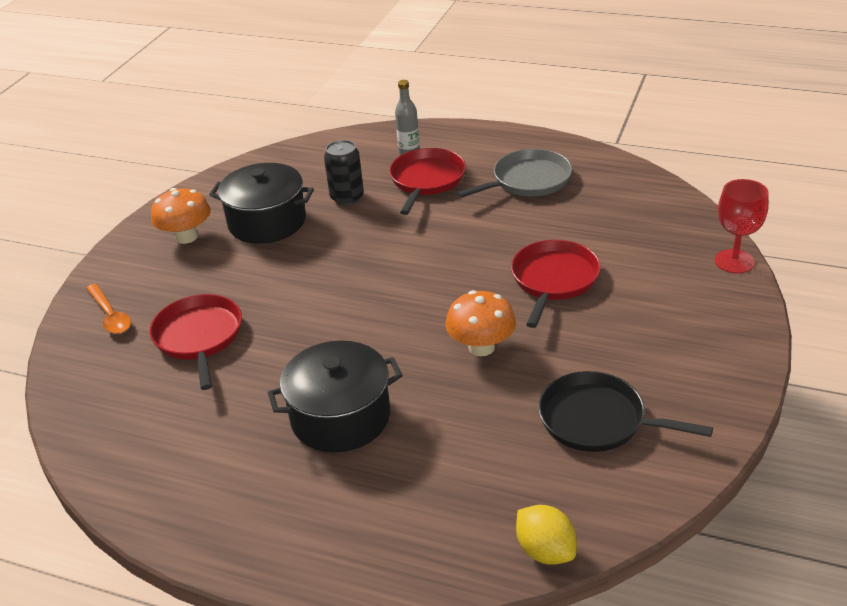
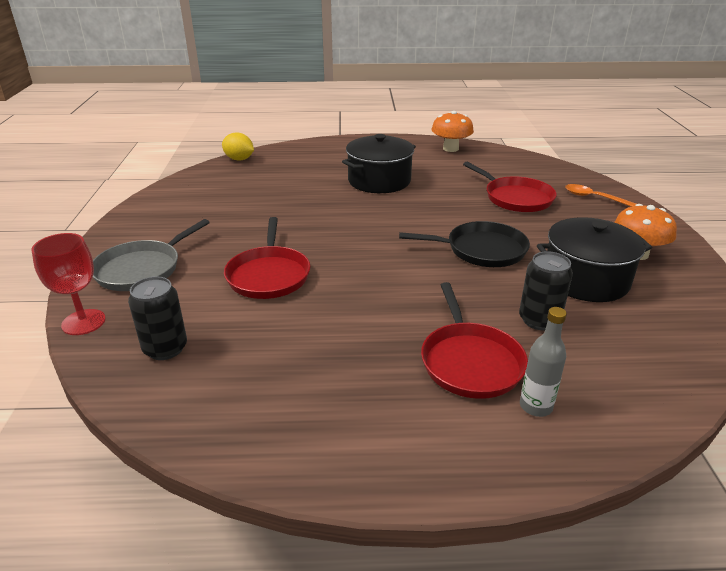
camera: 155 degrees right, 5 degrees down
orange mushroom [445,290,516,356] -> orange mushroom moved to [432,111,474,152]
grey pan [457,149,572,198] -> grey pan moved to [93,219,210,291]
black pan [538,371,713,452] -> black pan moved to [399,221,530,267]
none -> black can [128,276,187,360]

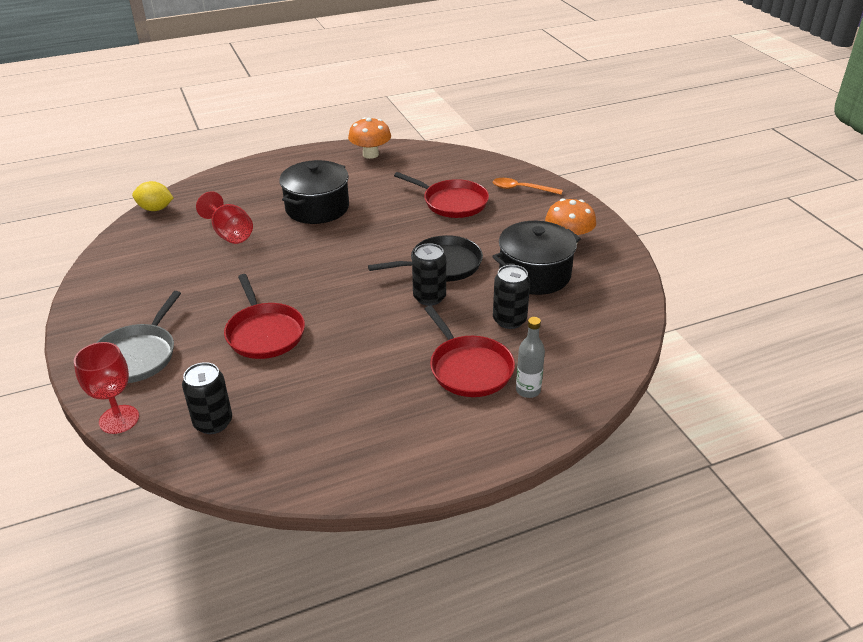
camera: 20 degrees left, 5 degrees up
none -> red goblet [196,191,253,244]
none -> black can [412,243,446,306]

